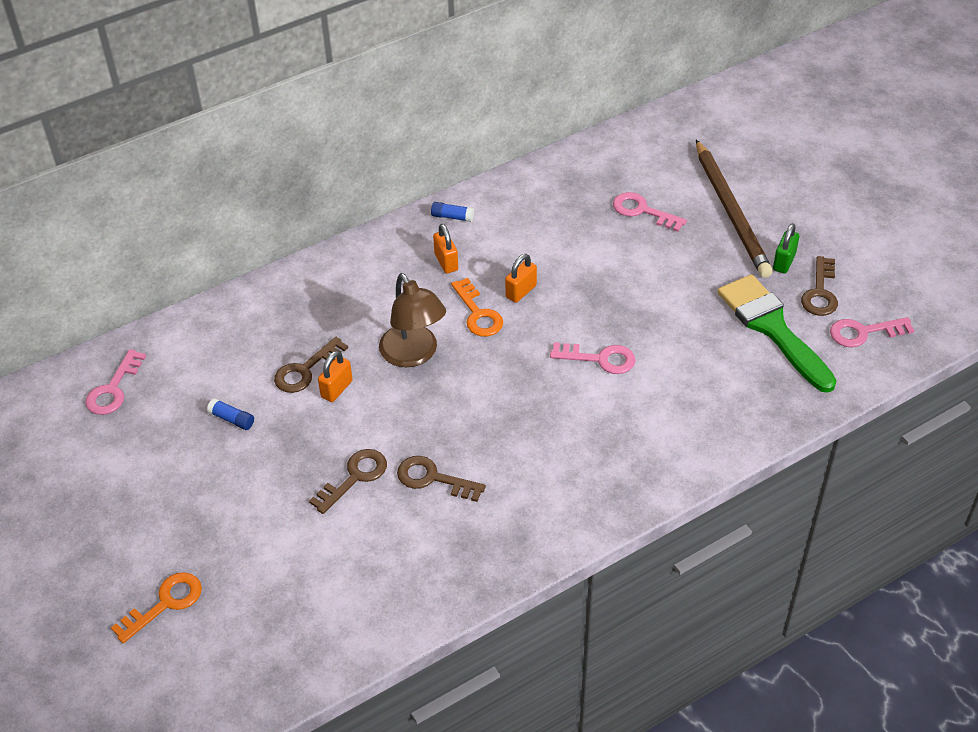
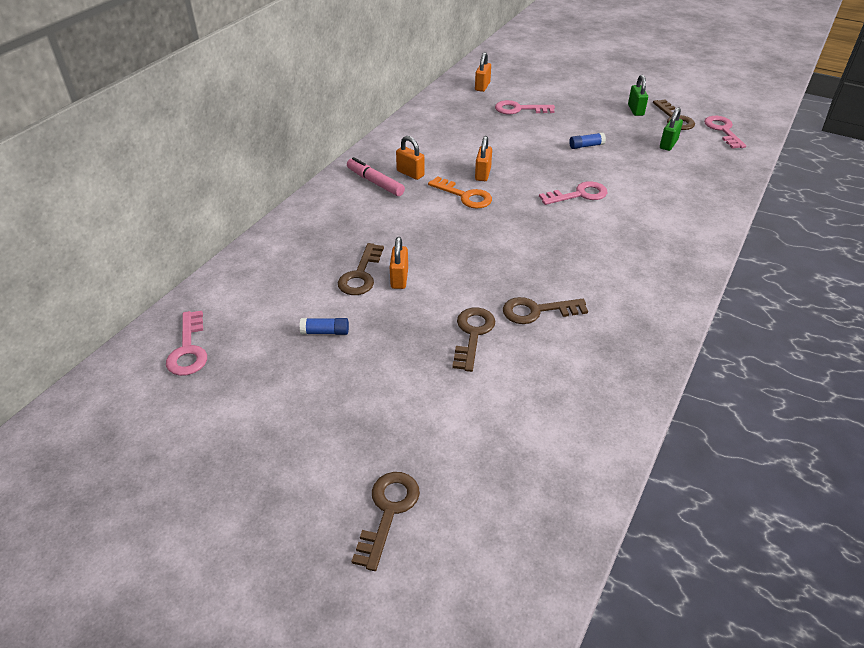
camera: 30 degrees left, 5 degrees down
orange key [111,572,202,643] -> brown key [352,472,420,571]
brown lamp [379,273,446,367] -> none
blue glue stick [431,202,474,222] -> blue glue stick moved to [569,132,606,149]
brown pencil [696,140,773,278] -> none
green brush [718,274,837,393] -> green padlock [660,107,683,151]
pink key [830,317,915,347] -> pink key turned 120 degrees clockwise [704,116,746,149]
none -> pink marker [347,157,405,196]
none -> orange padlock [475,52,491,92]

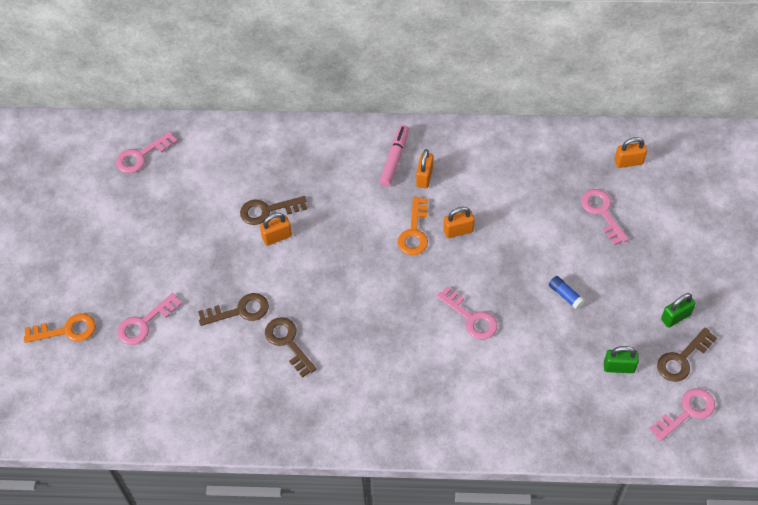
camera: 65 degrees right, 15 degrees up
blue glue stick [300,318,349,335] -> none
brown key [352,472,420,571] -> orange key [24,313,96,343]
none -> pink key [117,293,182,345]

